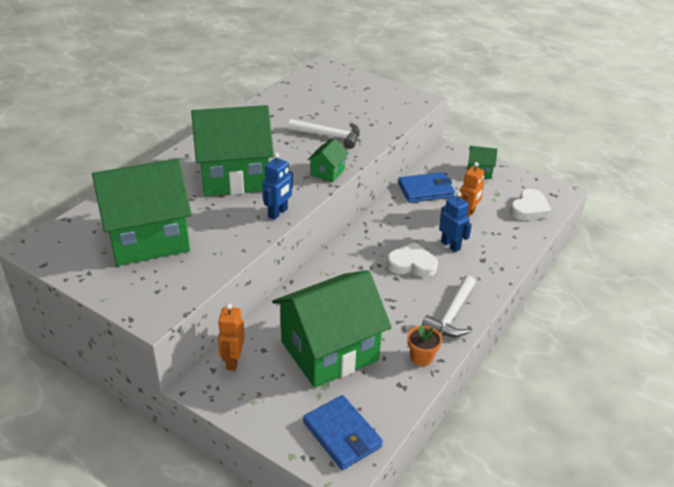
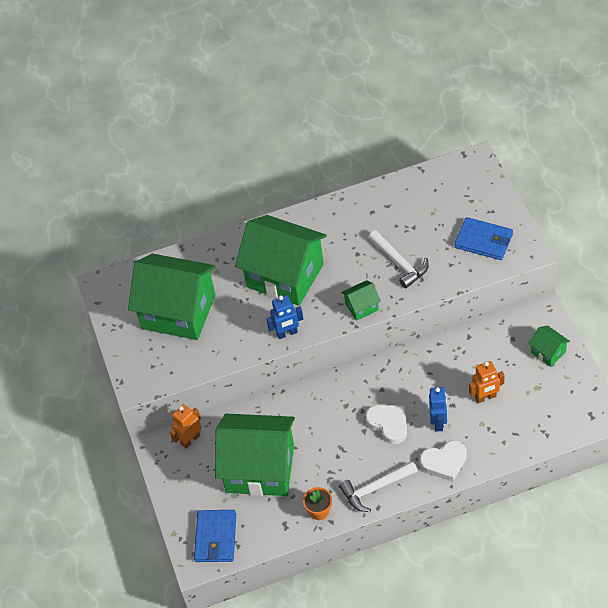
camera: 45 degrees right, 15 degrees up
blue wallet [398,172,455,203] -> blue wallet moved to [454,217,513,260]
white heart [510,189,552,221] -> white heart moved to [420,440,467,482]

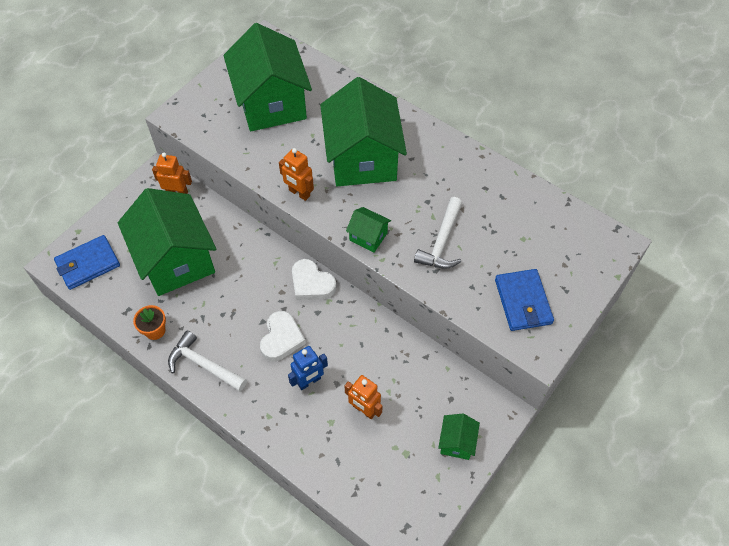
camera: 50 degrees right, 5 degrees up
blue robot [266,295,303,339] -> orange robot [279,148,314,201]
white heart [420,440,467,482] -> white heart moved to [292,259,336,300]

